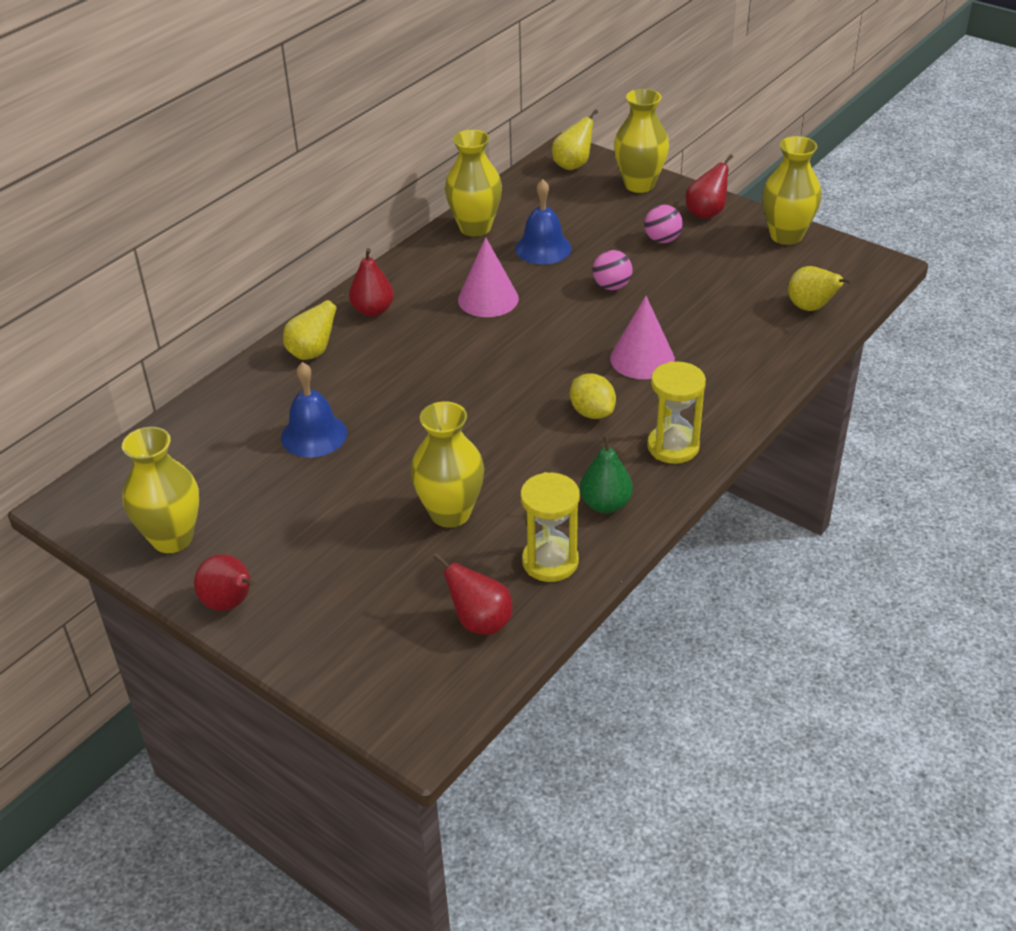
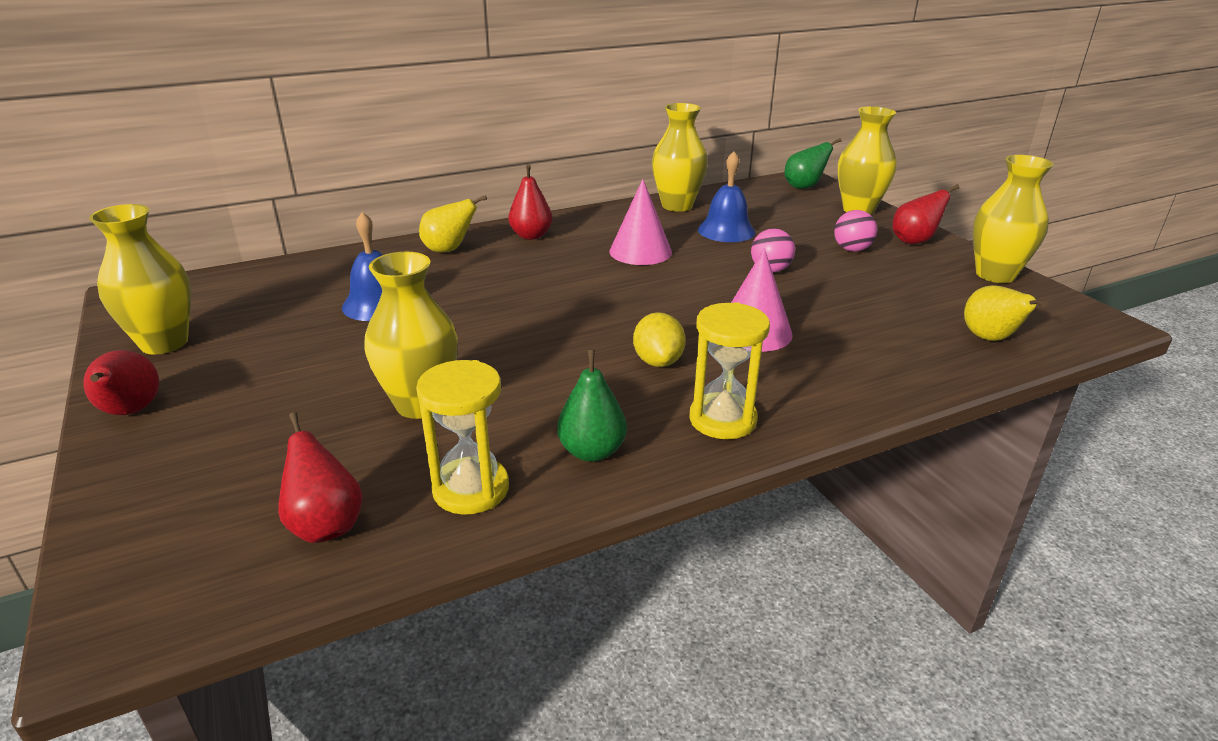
camera: 25 degrees right, 10 degrees down
yellow pear [552,109,598,170] -> green pear [784,138,841,189]

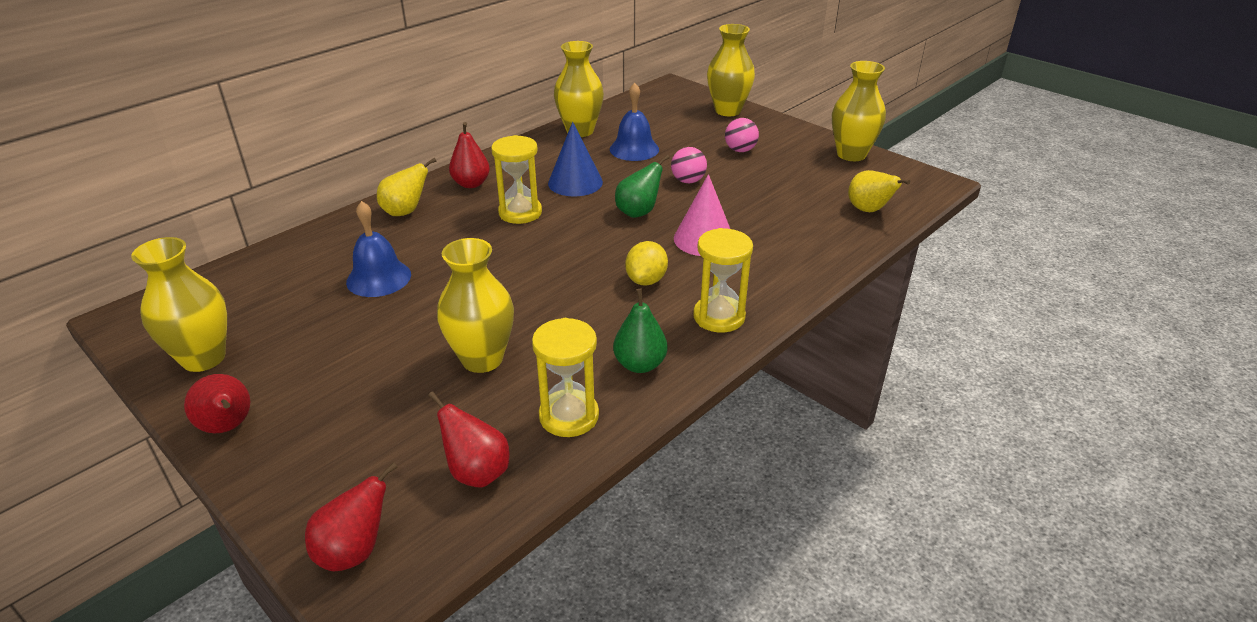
camera: 20 degrees left, 5 degrees up
pink cone [609,179,672,265] -> blue cone [548,122,603,197]
yellow lemon [633,312,686,367] -> yellow lemon turned 45 degrees clockwise [625,241,668,286]
green pear [784,138,841,189] -> green pear moved to [615,155,669,218]
red pear [892,184,959,244] -> red pear moved to [305,462,398,571]
none -> yellow hourglass [491,135,542,224]

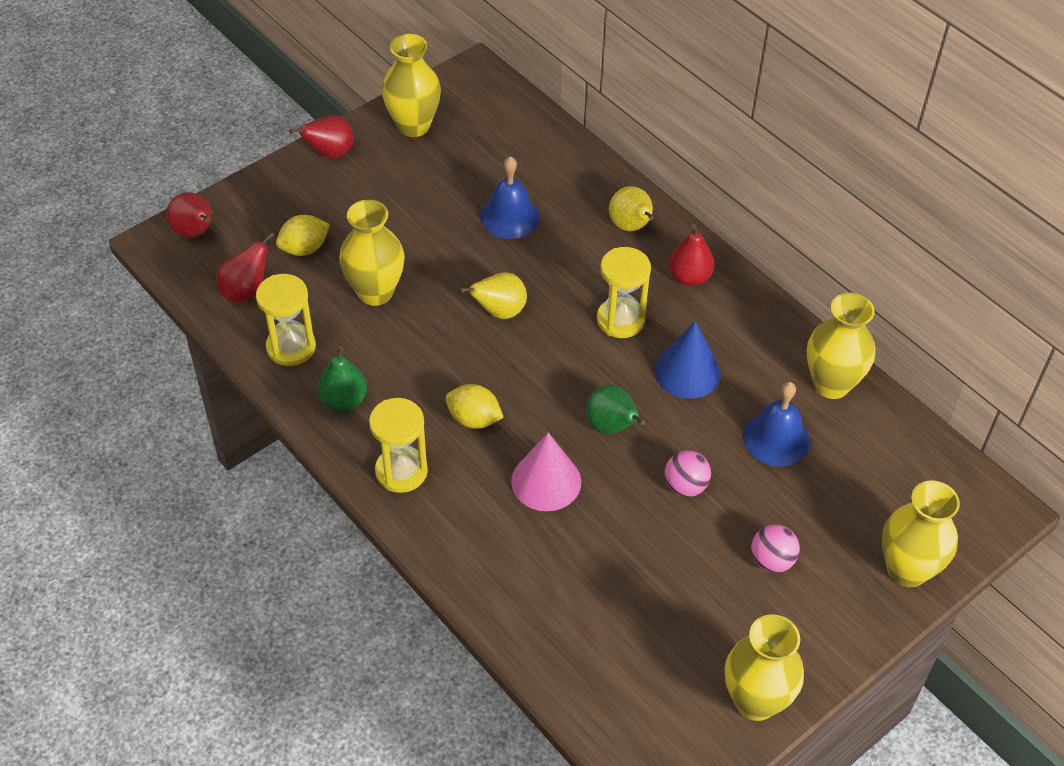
camera: 95 degrees right, 15 degrees up
yellow pear [848,170,910,212] -> yellow pear moved to [459,272,527,319]
none -> yellow lemon [276,215,330,256]

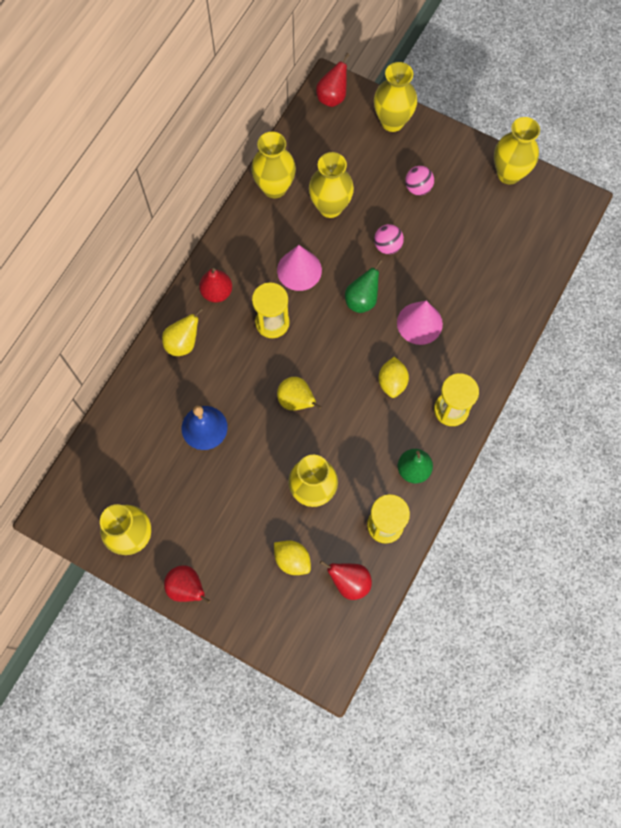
camera: 110 degrees left, 20 degrees up
red pear [166,192,212,237] -> red pear moved to [316,53,349,107]
blue cone [654,321,721,399] -> pink cone [277,245,322,291]
blue bell [743,382,810,467] -> yellow vase [309,152,354,218]

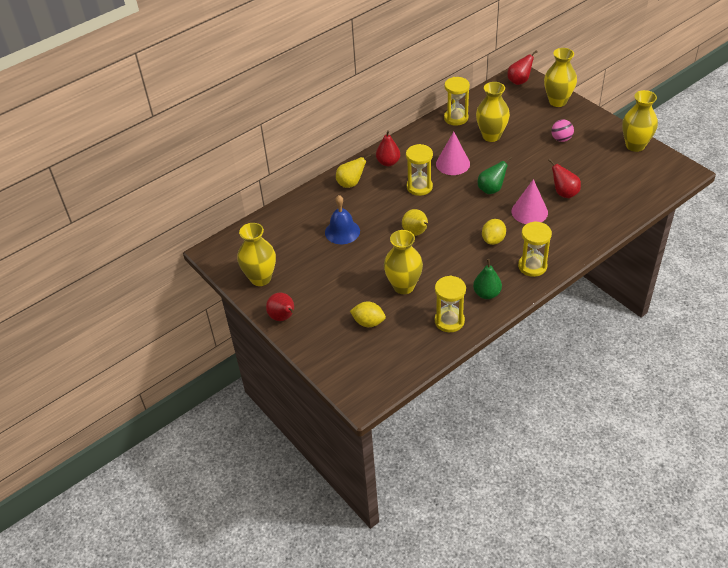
camera: 25 degrees right, 25 degrees down
yellow vase [251,132,296,198] -> yellow hourglass [444,77,470,126]
yellow lemon [274,540,311,575] -> yellow lemon turned 45 degrees counterclockwise [350,302,386,327]
red pear [320,560,372,600] -> red pear moved to [548,159,581,198]
pink ball [374,224,404,254] -> none

